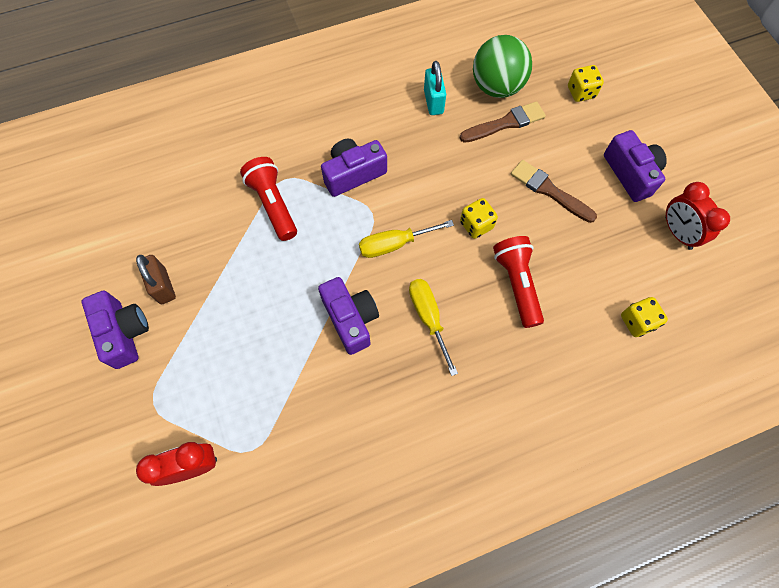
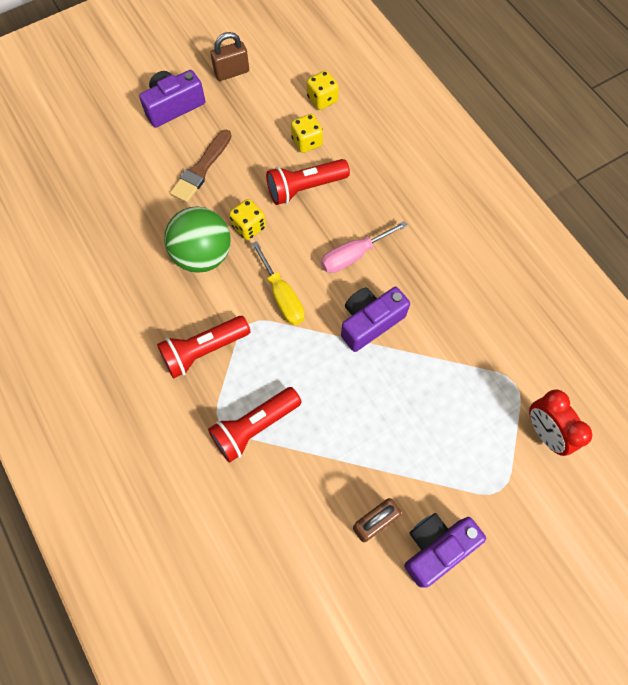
camera: 100 degrees left, 0 degrees up
purple camera [321,139,387,197] -> red flashlight [157,316,250,379]
yellow screwdriver [409,279,458,376] -> pink screwdriver [321,221,408,273]
turquoise padlock [424,61,446,115] -> none
brown brush [460,101,546,143] -> none
green ball [473,35,532,98] -> green ball moved to [164,206,231,273]
yellow dice [568,65,604,102] -> yellow dice moved to [291,114,323,153]
red clock [665,182,730,250] -> brown padlock [211,32,249,81]

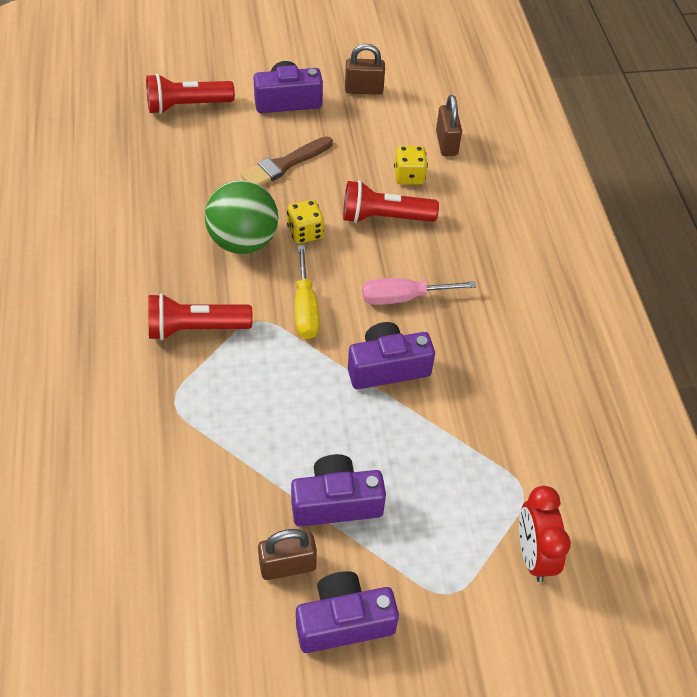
camera: 20 degrees right, 15 degrees down
red flashlight [208,387,302,463] -> red flashlight moved to [146,74,235,114]
yellow dice [307,71,339,110] -> brown padlock [436,95,462,156]
none -> purple camera [291,454,386,527]

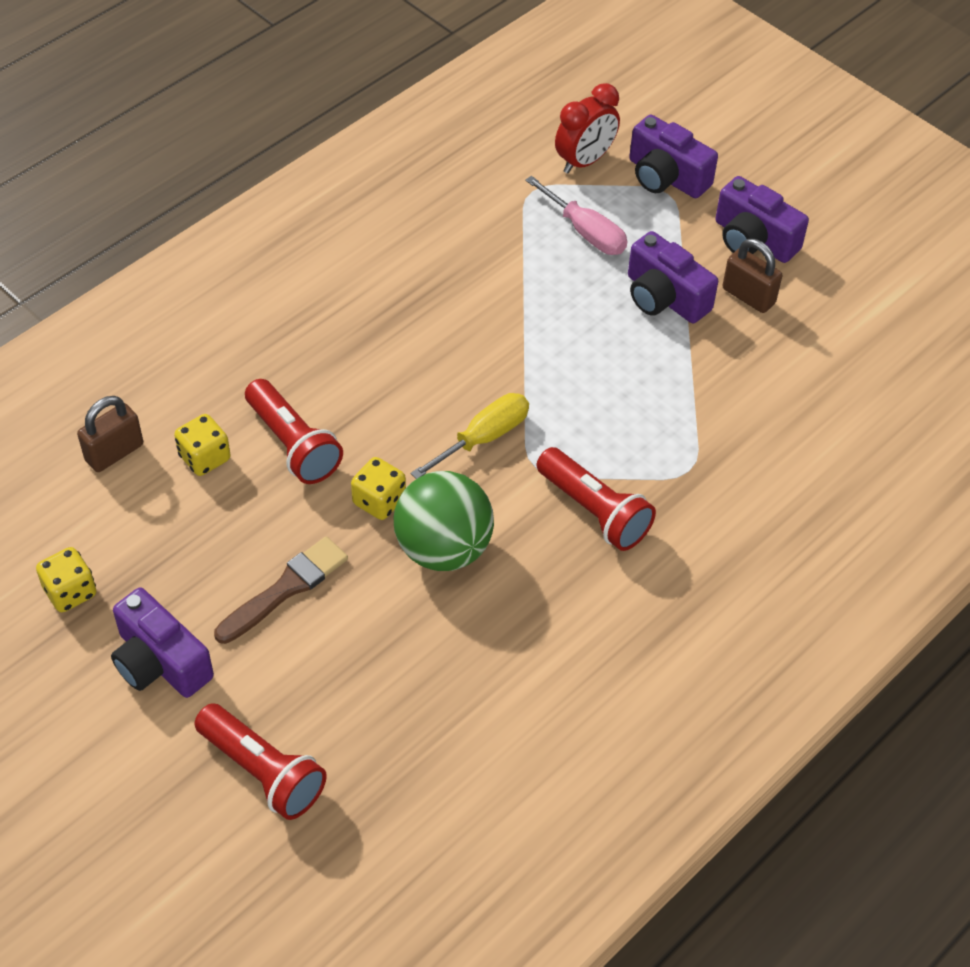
camera: 125 degrees left, 0 degrees up
brown brush [241,136,333,186] -> brown brush turned 60 degrees counterclockwise [214,536,348,644]
brown padlock [345,44,385,95] -> yellow dice [36,547,96,612]
purple camera [348,322,435,389] -> purple camera moved to [629,115,718,198]
pink screwdriver [362,278,476,305] -> pink screwdriver moved to [525,176,627,255]

